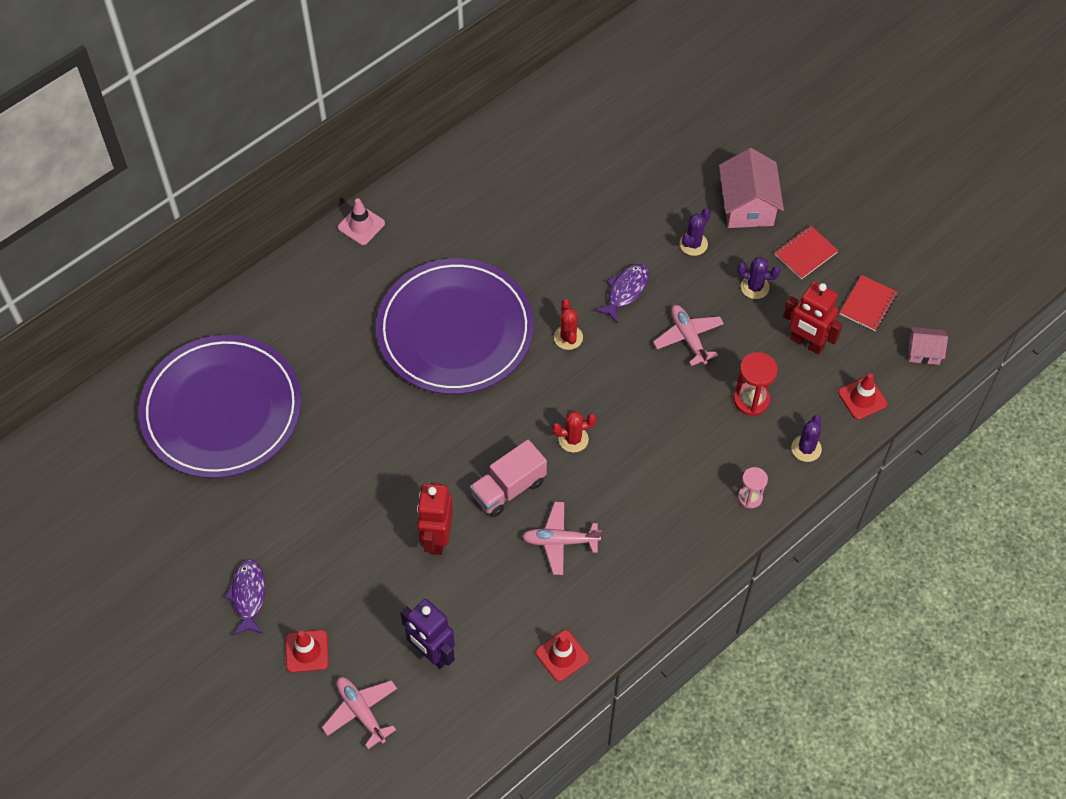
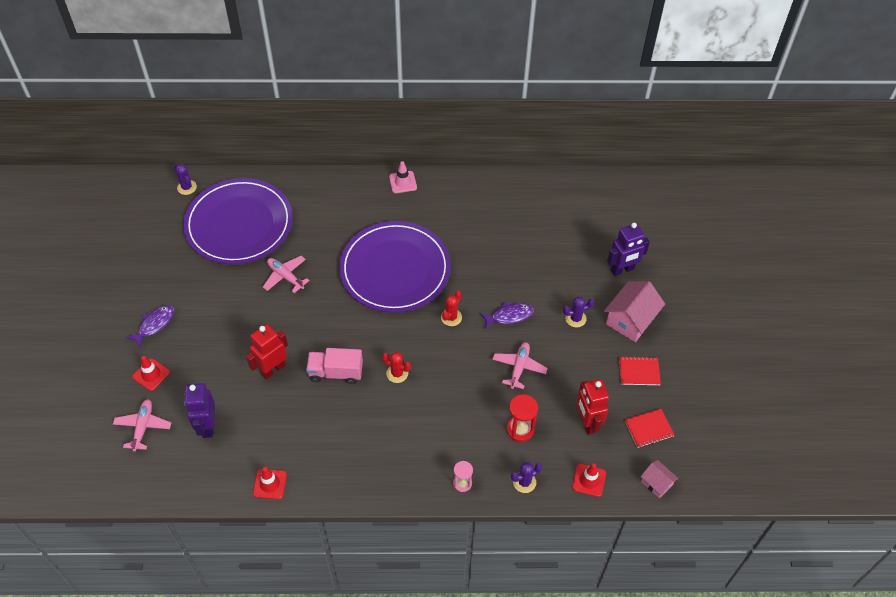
camera: 40 degrees right, 5 degrees down
pink plane [522,502,602,575] -> pink plane moved to [263,256,310,293]
purple cactus [737,257,781,299] -> purple cactus moved to [175,164,197,195]
none -> purple robot [607,223,650,276]

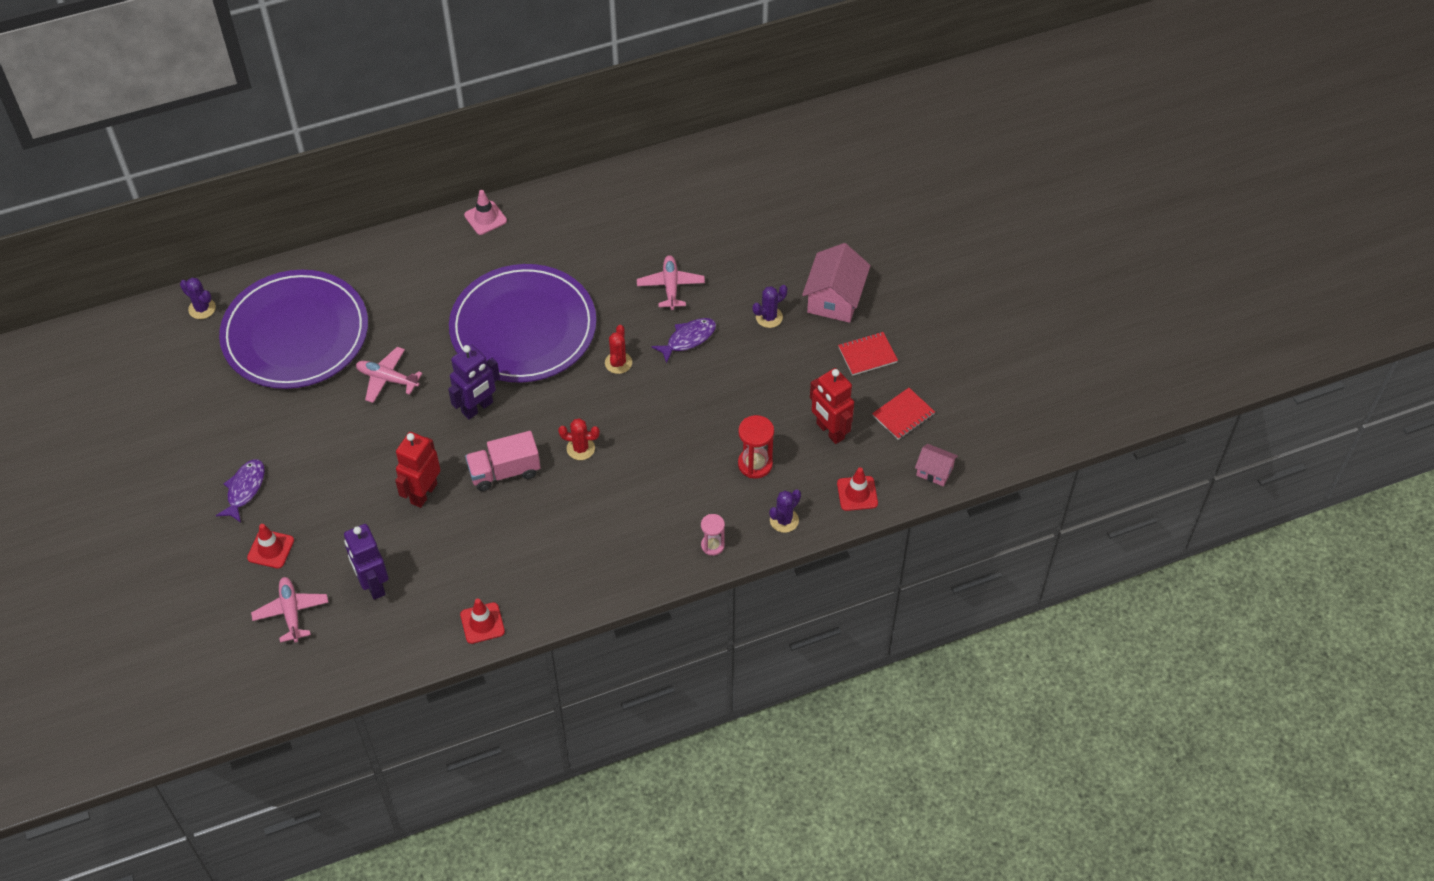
camera: 20 degrees left, 0 degrees up
pink plane [492,342,548,389] -> pink plane moved to [637,255,705,310]
purple robot [607,223,650,276] -> purple robot moved to [448,344,500,419]

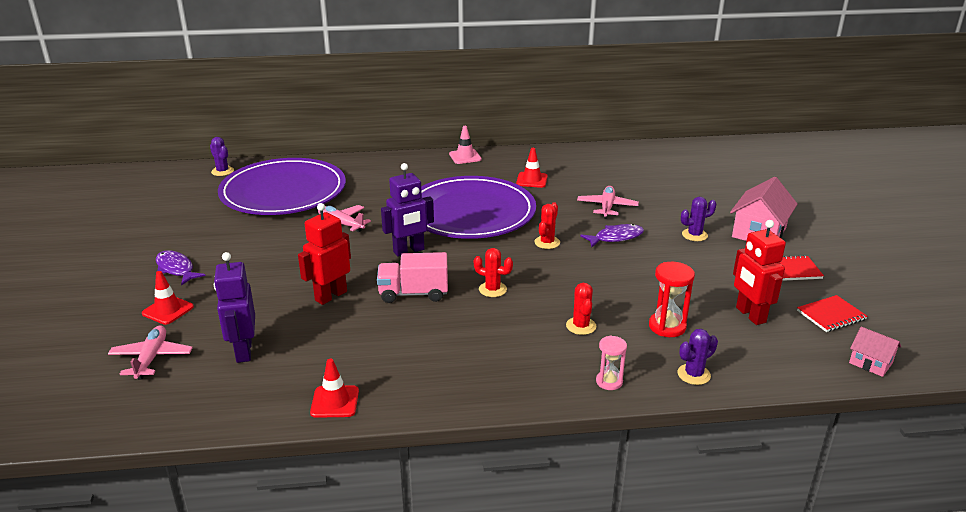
camera: 15 degrees right, 25 degrees down
purple fish [216,459,265,523] -> purple fish turned 75 degrees counterclockwise [156,250,206,286]
red traffic cone [837,467,878,511] -> red traffic cone moved to [516,148,548,188]
none -> red cactus [566,283,596,335]

